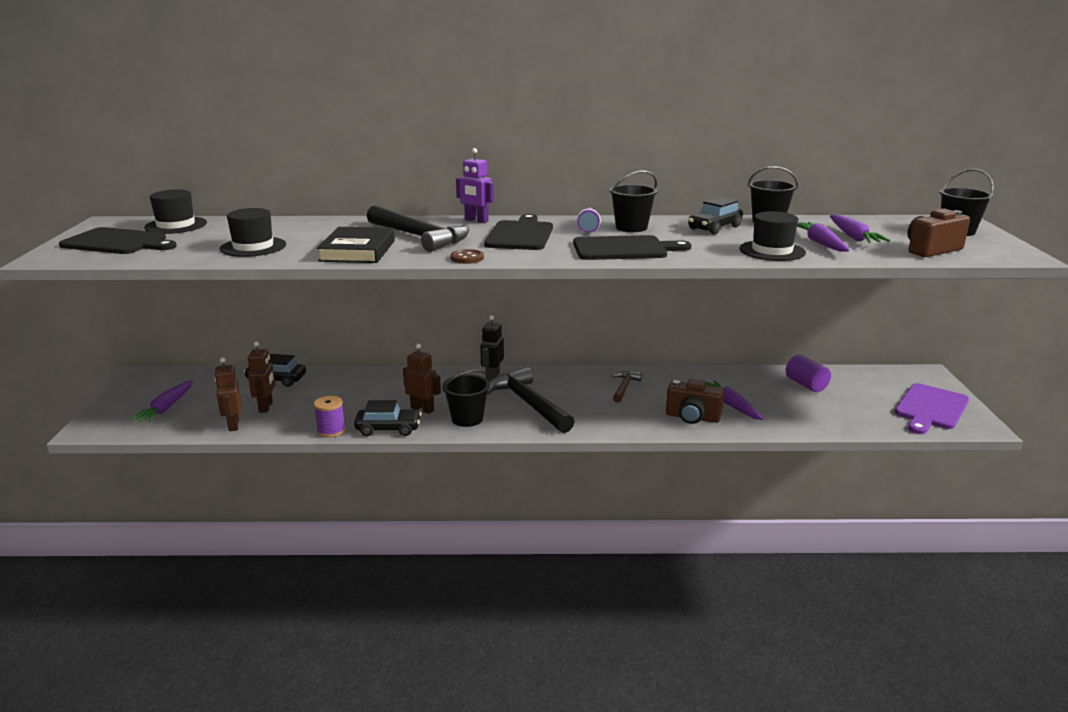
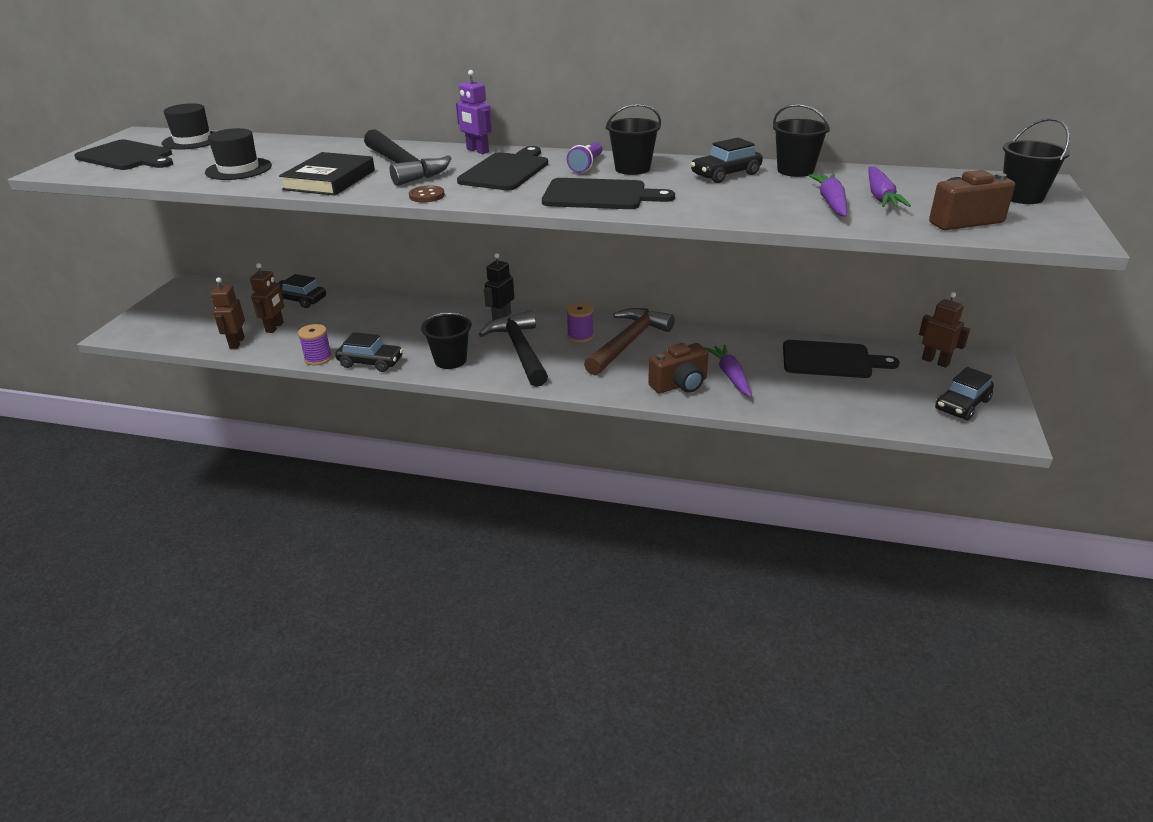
camera: 15 degrees right, 10 degrees up
purple carrot [131,380,193,422] -> none
brown robot [403,343,441,414] -> brown robot moved to [919,292,970,368]
brown hammer [612,371,642,403] -> brown hammer [584,308,675,375], size x1.94
brown camera [666,379,724,424] -> brown camera turned 60 degrees counterclockwise [648,343,709,393]
black hat [739,211,806,261] -> none
purple cylinder [786,355,831,392] -> black cutting board [783,340,900,378]
purple cutting board [895,383,969,434] -> black car [935,367,994,421]
none -> purple spool [566,303,594,343]

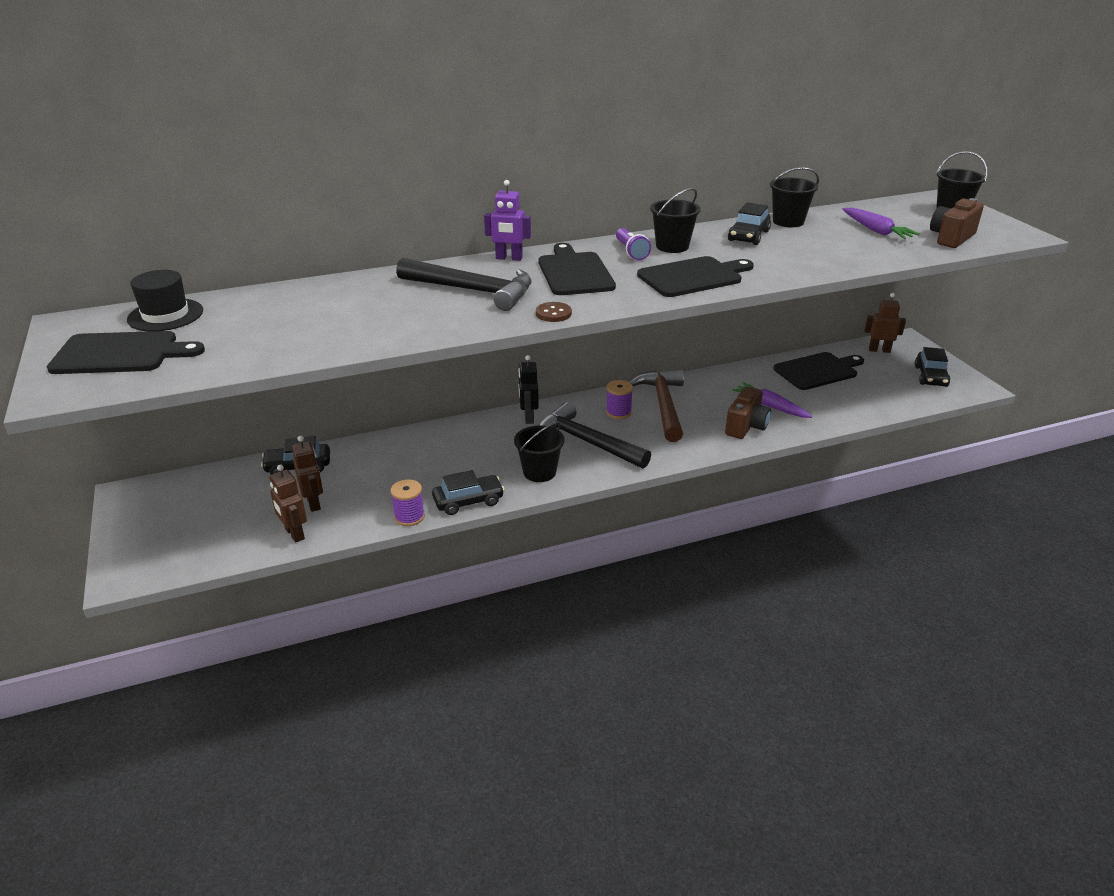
camera: 35 degrees left, 0 degrees up
black hat [205,128,272,180] -> none
black book [279,152,375,196] -> none
purple carrot [809,174,847,217] -> none

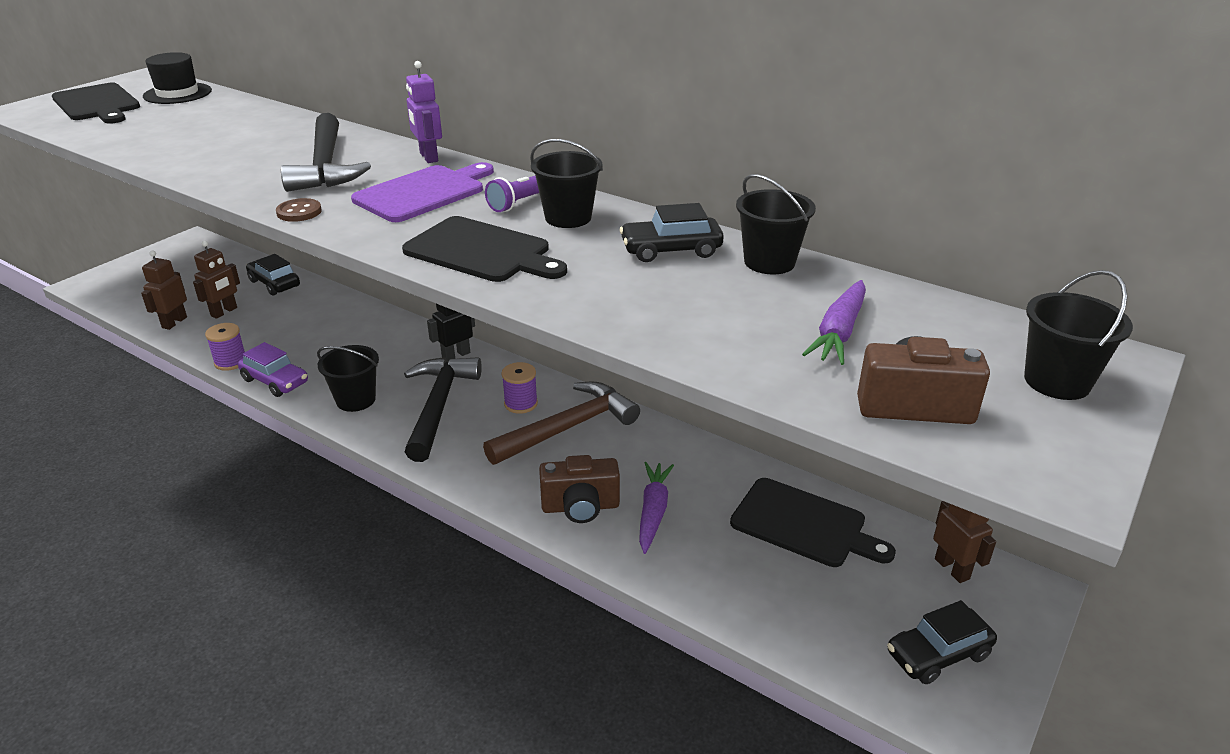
camera: 55 degrees right, 0 degrees up
black car [432,470,505,515] -> purple car [238,342,308,397]
black cutting board [538,243,616,295] -> purple cutting board [351,162,494,222]

